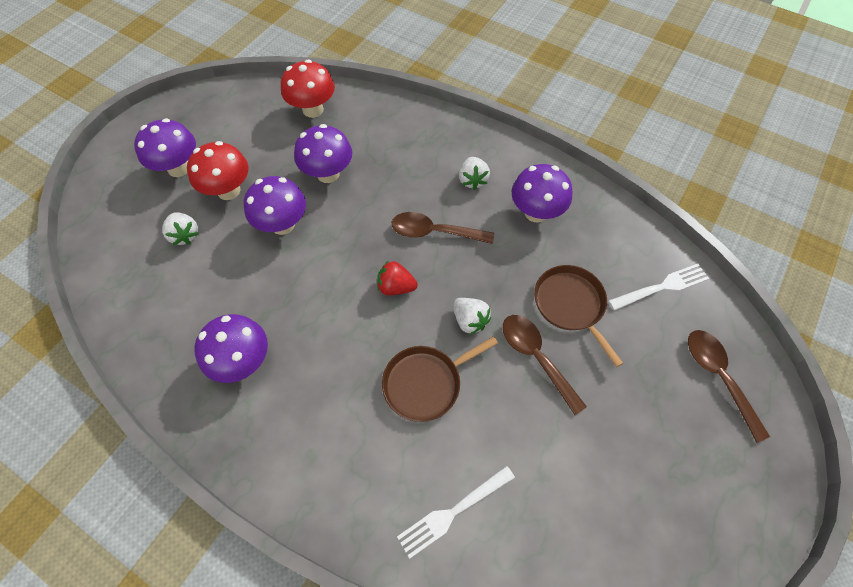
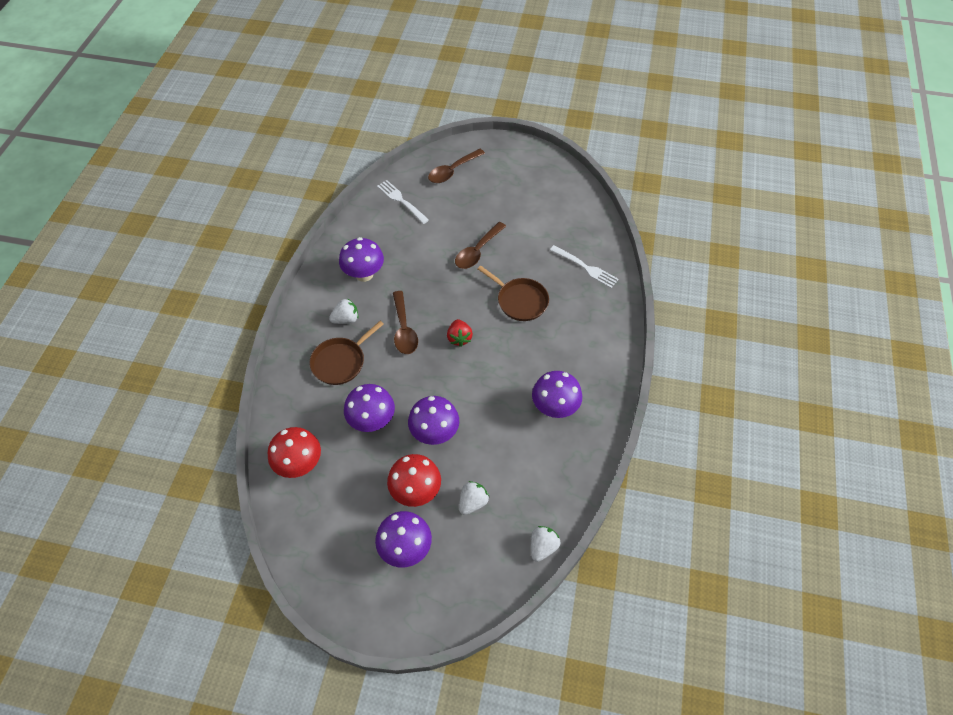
camera: 110 degrees left, 5 degrees down
white strawberry [453,298,491,335] -> white strawberry moved to [531,526,560,562]
brown pan [534,265,623,367] -> brown pan moved to [309,321,384,385]

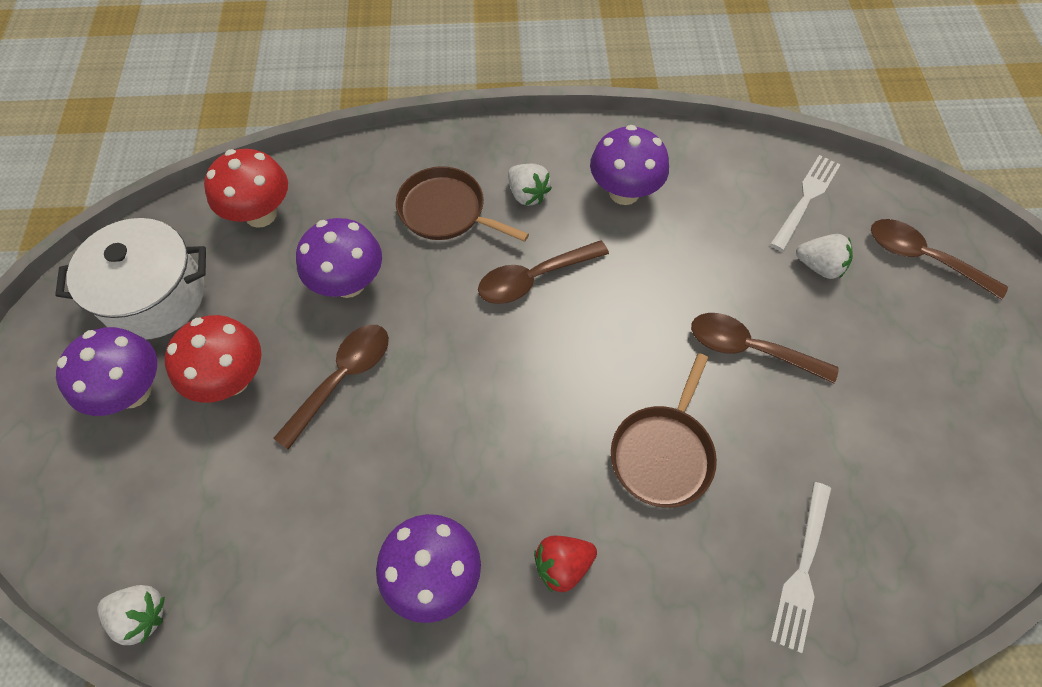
camera: 75 degrees right, 5 degrees up
purple mushroom [408,396,459,445] -> brown spoon [273,325,389,450]
red strawberry [447,319,473,347] -> red strawberry moved to [534,536,597,593]
white strawberry [459,481,489,515] -> white strawberry moved to [796,234,853,279]
none -> white pot [55,218,206,340]

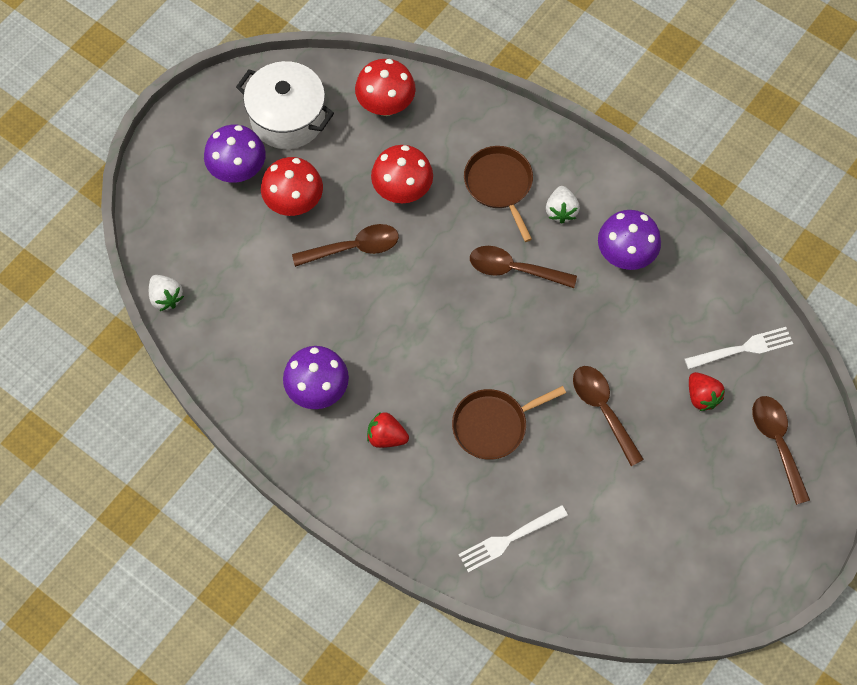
camera: 40 degrees right, 5 degrees up
purple mushroom [296,218,382,298] -> red mushroom [371,145,433,203]
white strawberry [796,234,853,279] -> red strawberry [689,372,725,411]

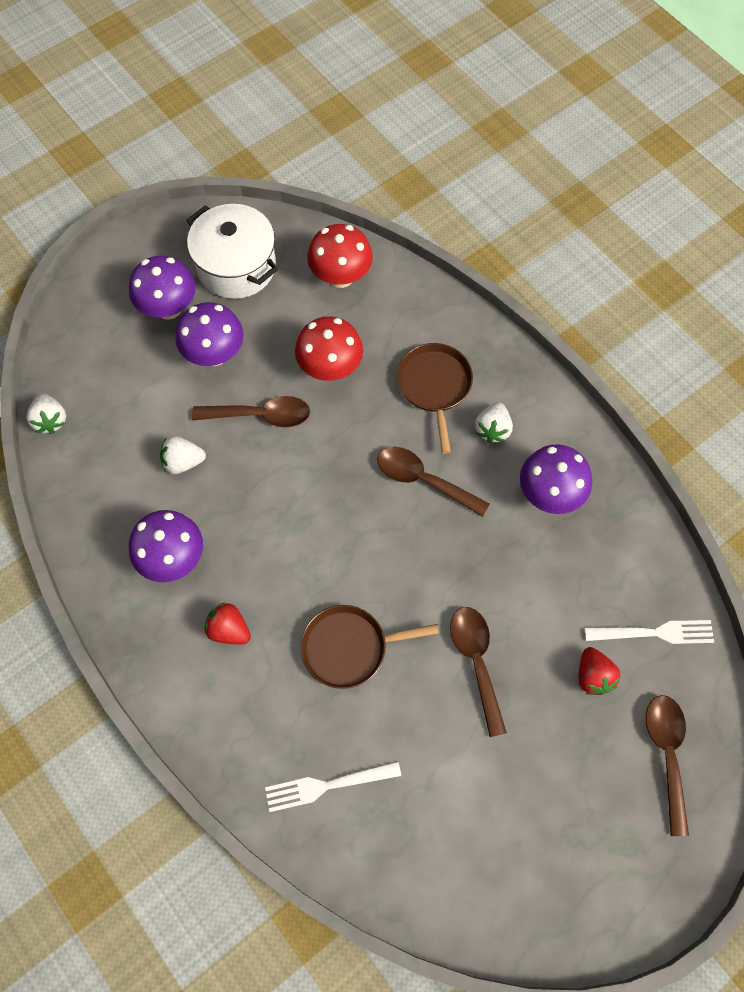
camera: 15 degrees right, 0 degrees up
red mushroom [261,157,323,216] -> purple mushroom [175,302,244,366]
none -> white strawberry [160,436,206,474]

